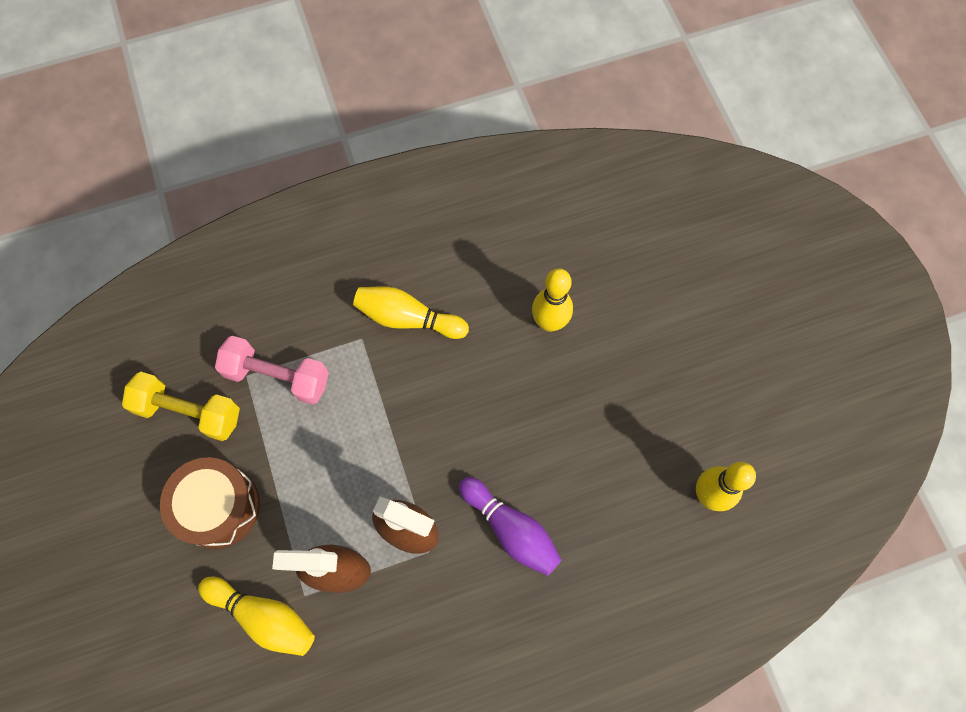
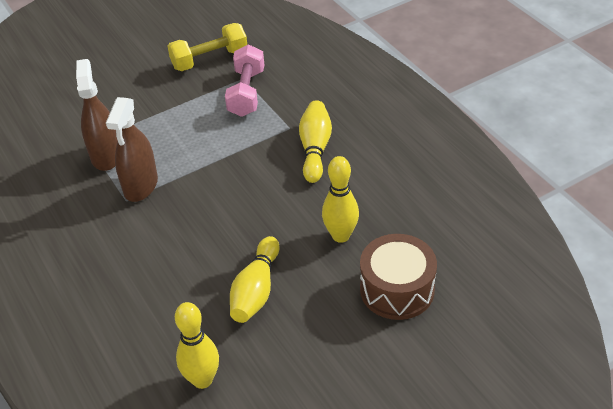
camera: 80 degrees right, 25 degrees down
yellow dumbbell [122,372,240,441] -> yellow dumbbell turned 60 degrees clockwise [168,23,247,71]
brown drum [160,457,260,549] -> brown drum moved to [360,234,437,320]
yellow bowling pin [198,577,315,656] -> yellow bowling pin moved to [230,236,279,323]
purple bowling pin [459,477,562,576] -> none

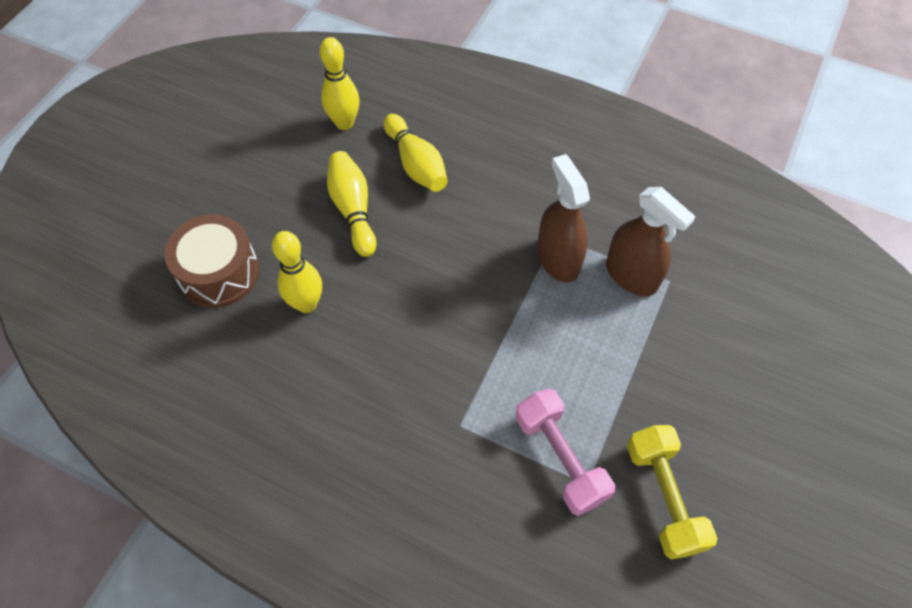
camera: 145 degrees right, 15 degrees up
yellow dumbbell [168,23,247,71] -> yellow dumbbell turned 45 degrees counterclockwise [627,425,718,559]
yellow bowling pin [299,100,332,183] -> yellow bowling pin moved to [383,114,448,192]

